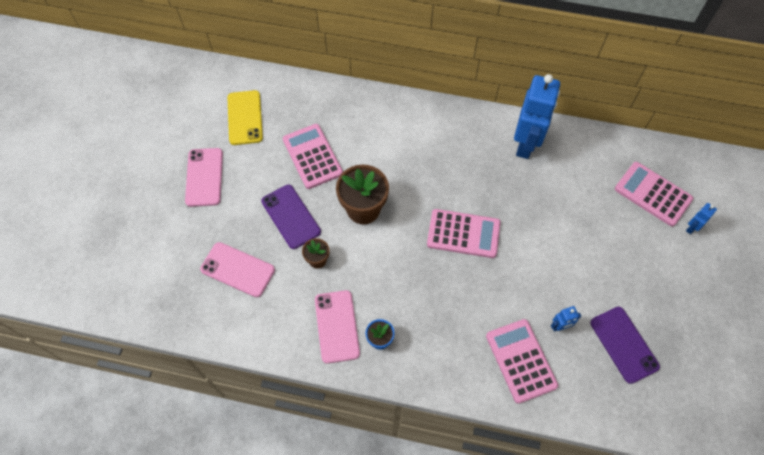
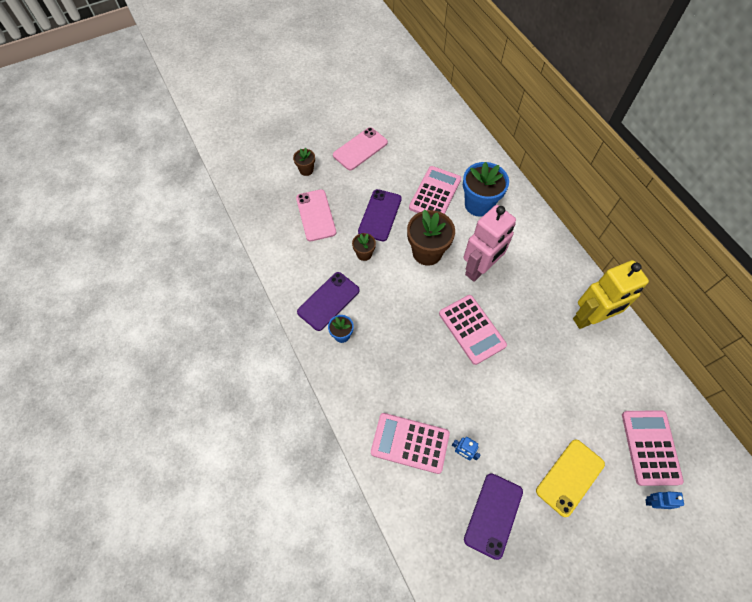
camera: 50 degrees right, 0 degrees up
yellow phone [227,90,263,145] -> yellow phone moved to [536,439,605,517]
pink phone [315,290,360,364] -> purple phone [297,272,360,331]
pink calculator [486,319,558,404] -> pink calculator turned 105 degrees counterclockwise [371,413,450,474]
blue robot [514,74,560,159] -> yellow robot [573,260,649,329]
none -> brown flower pot [293,148,315,176]
none -> blue flower pot [463,162,509,217]
none -> pink robot [463,205,516,282]

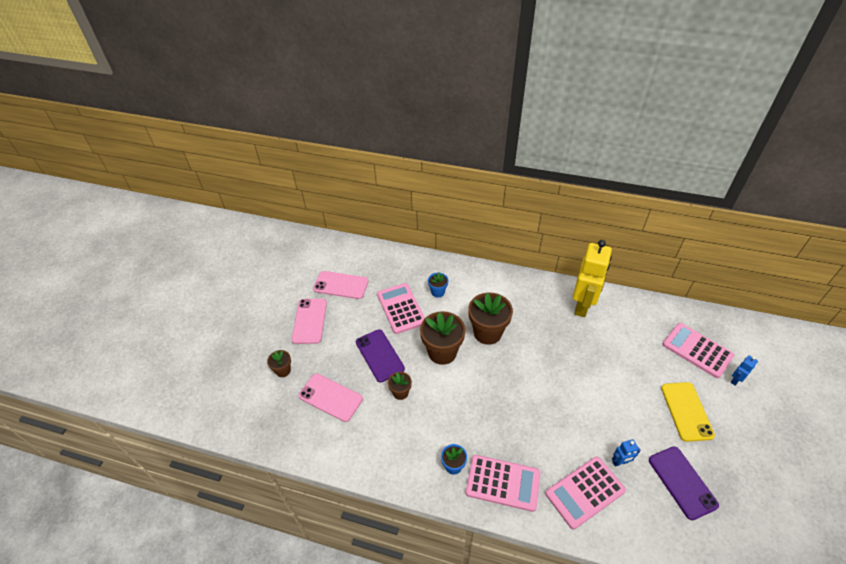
camera: 45 degrees left, 15 degrees down
purple phone [297,272,360,331] -> none
pink calculator [439,295,507,365] -> pink calculator moved to [466,455,540,512]
blue flower pot [463,162,509,217] -> blue flower pot [428,272,448,298], size x0.51
pink robot [463,205,516,282] -> brown flower pot [468,293,513,345]
none -> pink phone [313,271,369,299]

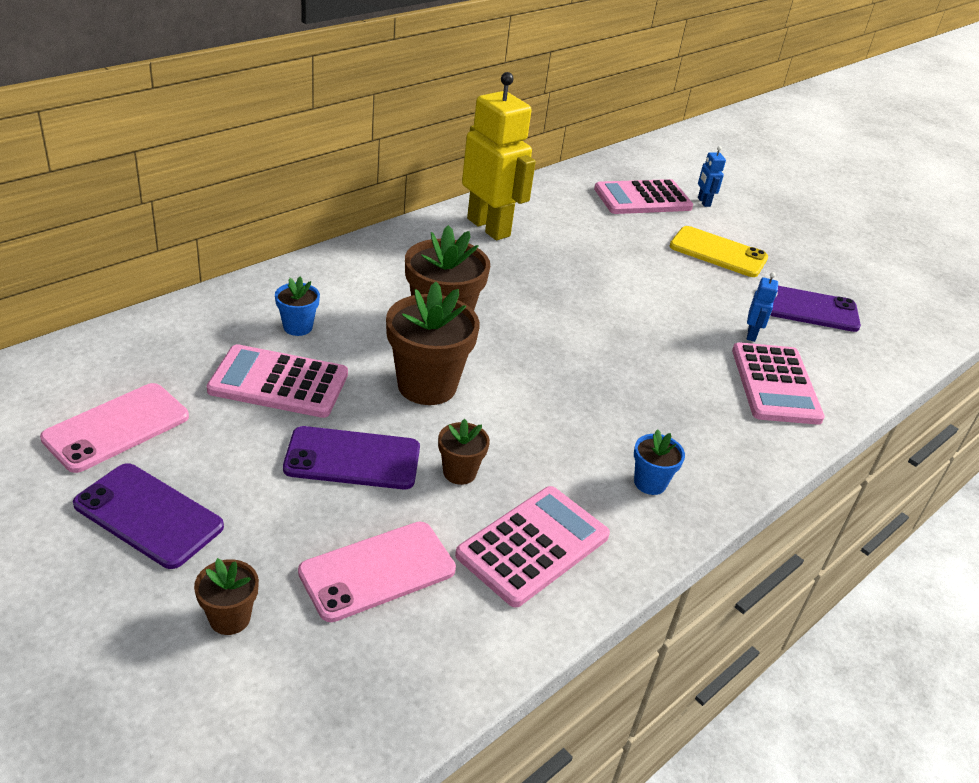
camera: 65 degrees left, 10 degrees down
pink phone [292,299,327,344] -> purple phone [73,463,224,569]
pink calculator [466,455,540,512] -> pink calculator moved to [455,486,610,607]

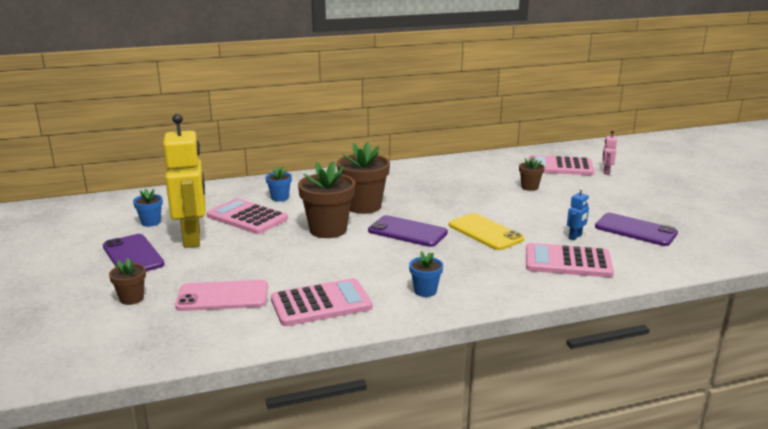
camera: 30 degrees right, 15 degrees down
pink phone [40,383,189,473] -> blue flower pot [133,189,163,227]
purple phone [283,426,420,489] -> purple phone moved to [368,215,448,247]
brown flower pot [438,419,490,485] -> brown flower pot moved to [519,157,545,191]
yellow robot [462,72,536,240] -> yellow robot moved to [163,114,205,248]
yellow phone [670,226,768,277] -> yellow phone moved to [449,213,524,250]
blue robot [698,146,726,207] -> pink robot [602,130,617,175]
pink calculator [732,342,825,425] -> pink calculator turned 75 degrees clockwise [526,243,614,277]

